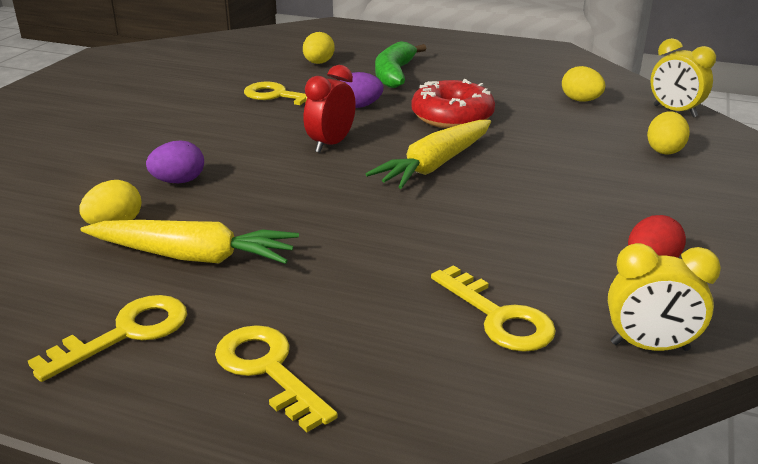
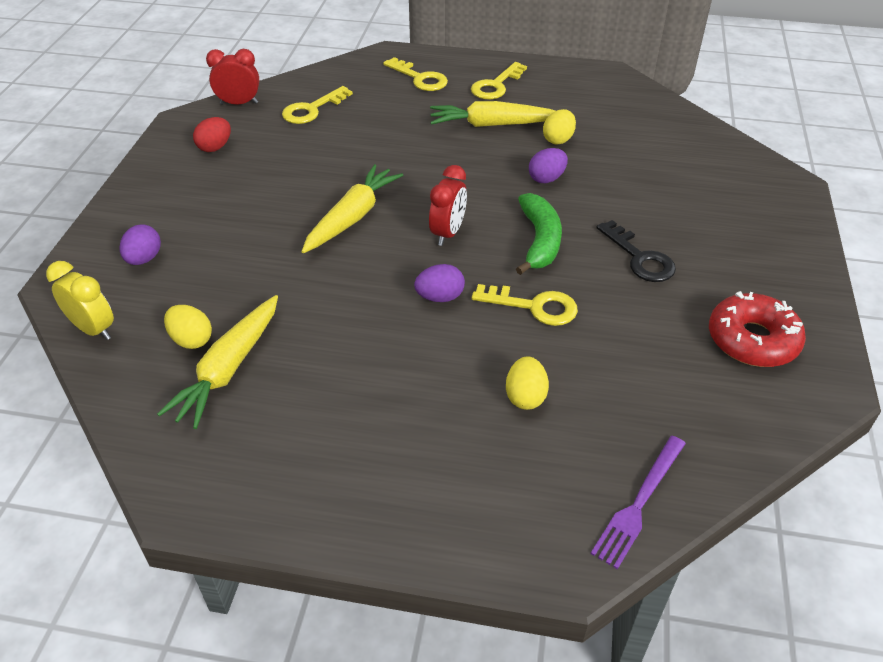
camera: 170 degrees right, 15 degrees up
green banana [375,41,427,88] -> green banana moved to [516,193,562,275]
red donut [411,79,495,128] -> red donut moved to [709,291,806,367]
yellow key [431,265,556,352] -> yellow key turned 90 degrees counterclockwise [282,86,353,124]
yellow clock [608,243,721,351] -> red clock [206,49,259,105]
yellow egg [647,111,690,154] -> purple egg [120,225,161,265]
none -> yellow carrot [157,295,278,429]
none -> purple fork [591,436,686,569]
none -> black key [596,220,676,282]

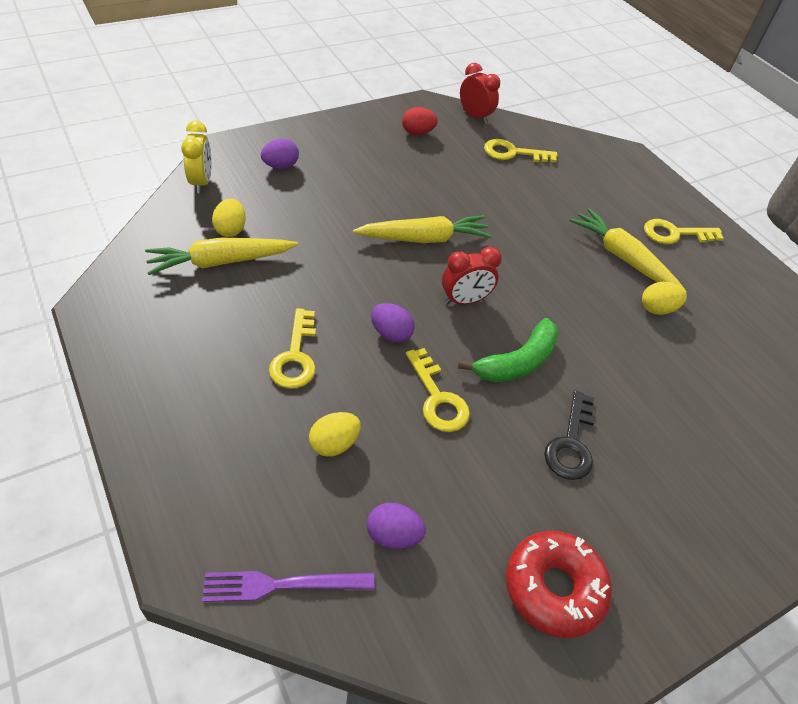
camera: 45 degrees right, 5 degrees up
yellow key [383,57,448,91] -> yellow key moved to [269,308,316,389]
purple egg [529,148,568,183] -> purple egg moved to [367,503,426,549]

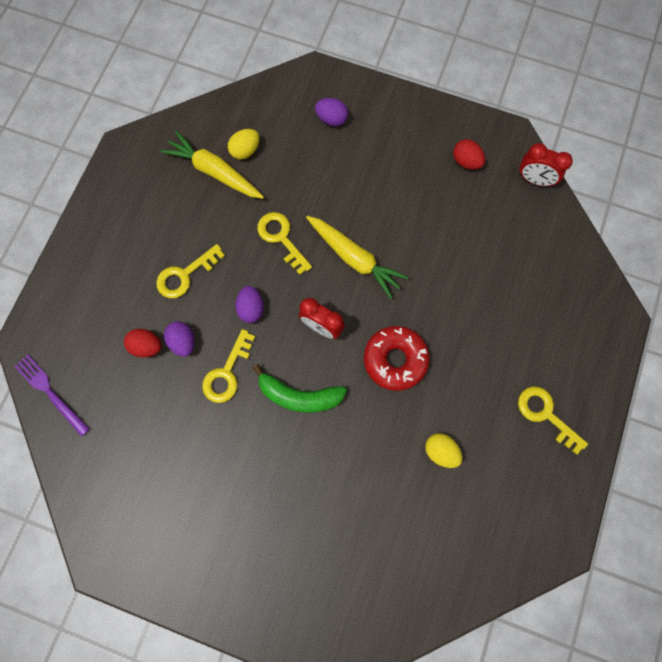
camera: 55 degrees right, 25 degrees up
yellow clock [181,121,211,193] -> none
yellow egg [309,412,361,457] -> red egg [124,329,162,357]
purple egg [367,503,426,549] -> purple egg moved to [164,321,195,357]
red clock [460,63,500,124] -> red clock turned 105 degrees clockwise [519,143,573,186]
yellow key [484,139,558,163] -> yellow key moved to [257,212,312,275]
red donut [506,531,612,638] -> red donut moved to [364,326,430,391]
black key [544,391,595,480] -> none
yellow carrot [569,208,687,292] -> none

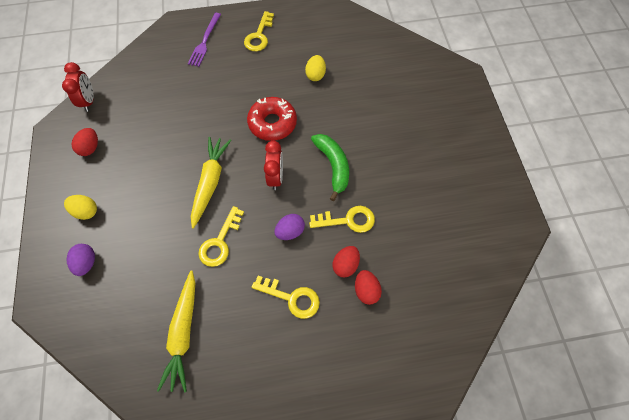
camera: 120 degrees left, 10 degrees down
purple fork [15,354,90,437] -> purple fork moved to [188,13,221,67]
purple egg [164,321,195,357] -> red egg [332,246,360,278]
yellow egg [228,129,259,159] -> yellow egg moved to [64,195,97,220]

